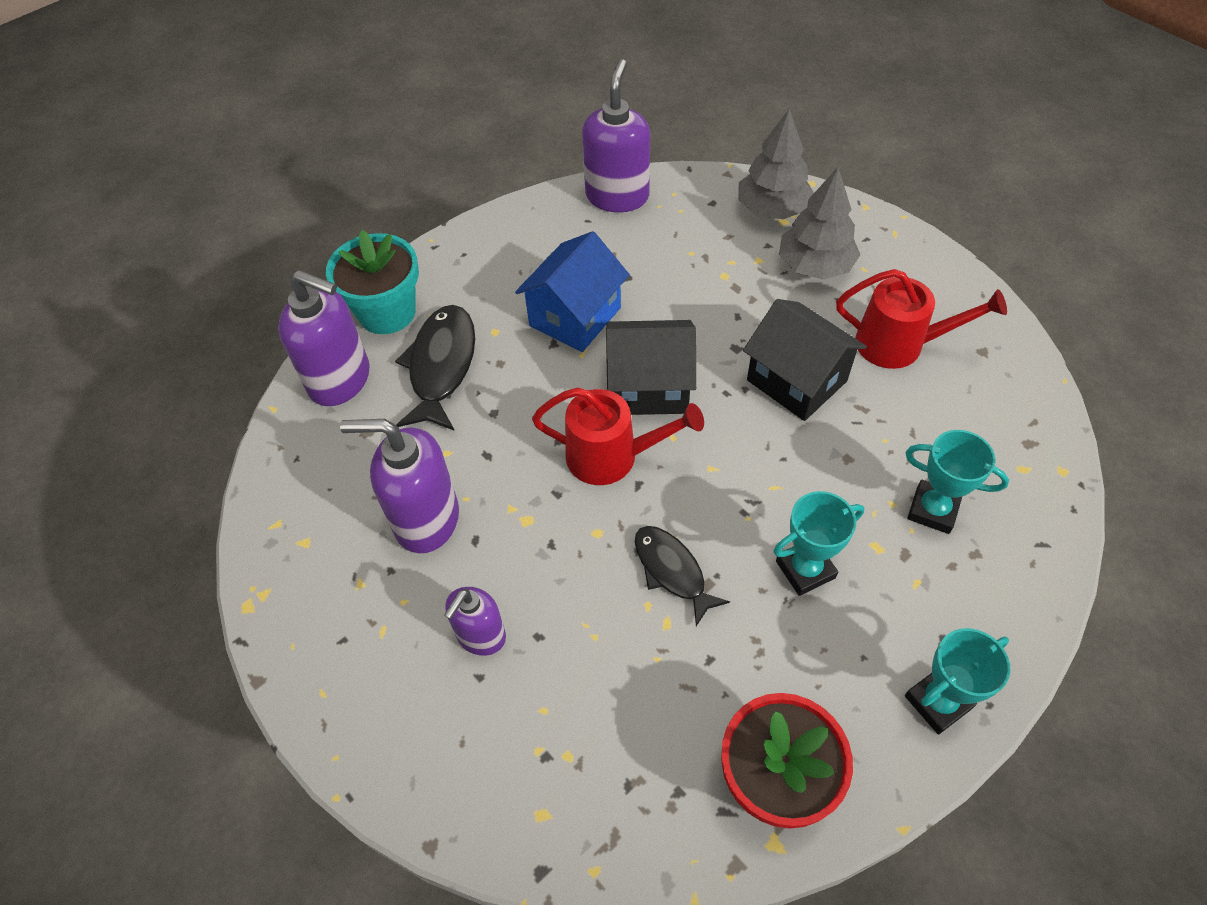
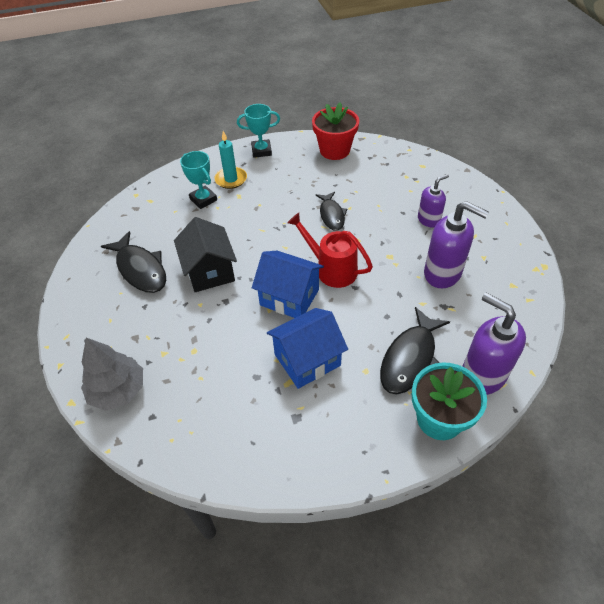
camera: 155 degrees left, 5 degrees down
purple soap dispenser [582,59,650,212] -> none
black house [606,320,696,415] -> blue house [252,251,324,318]
turquoise trophy [773,491,864,596] -> none
grey tree [779,167,860,279] -> none
red watering can [836,269,1007,369] -> black fish [101,231,166,293]
none -> turquoise candle [214,131,247,189]

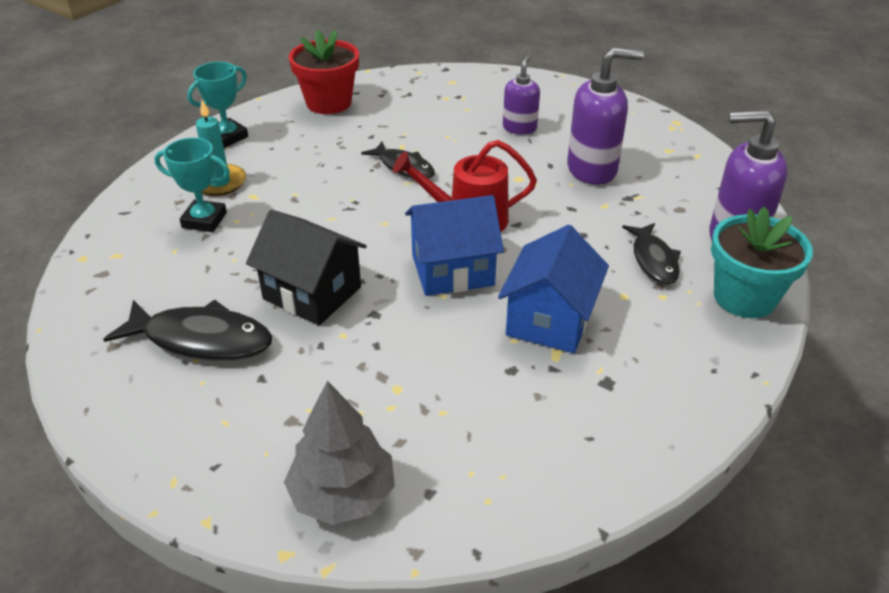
camera: 40 degrees left, 10 degrees down
black fish [380,307,450,395] -> black fish [622,223,681,285], size x0.65

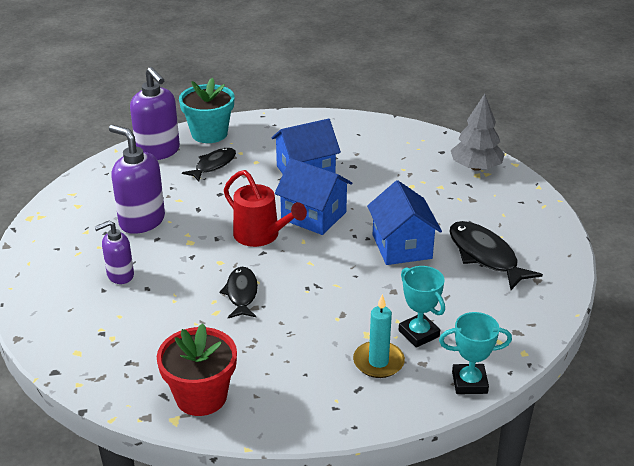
camera: 135 degrees left, 5 degrees down
turquoise trophy [187,62,248,148] -> turquoise trophy moved to [439,312,512,394]
black house [246,209,367,326] -> blue house [367,180,442,265]

